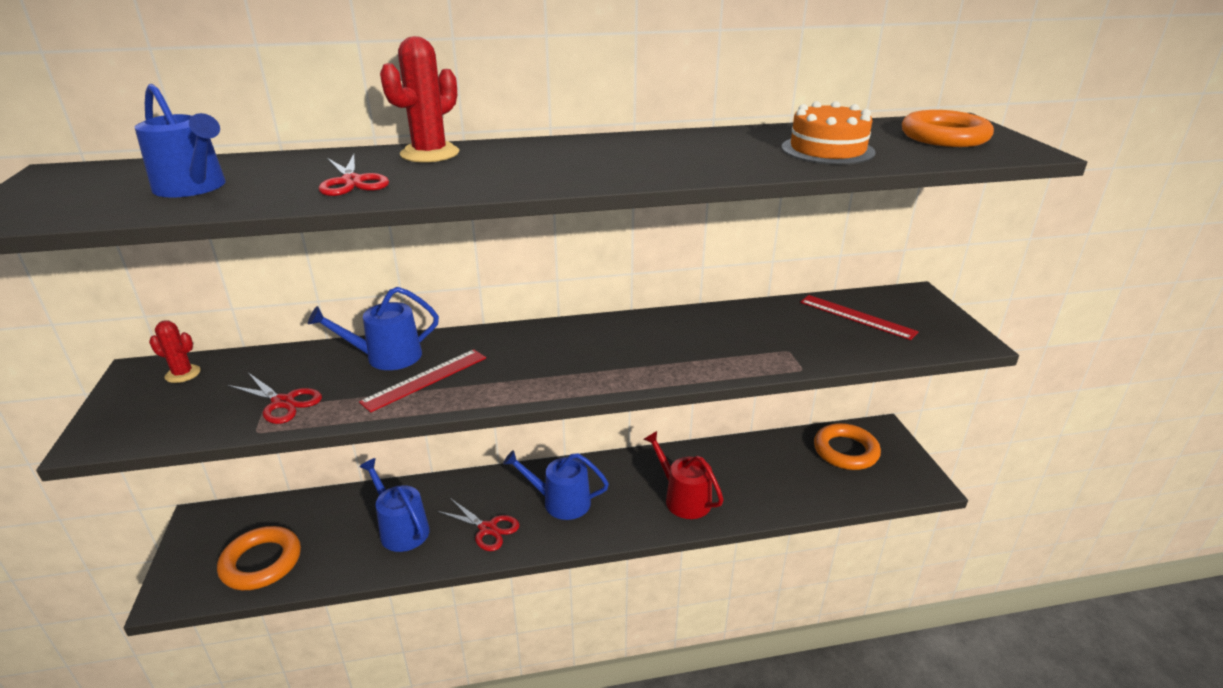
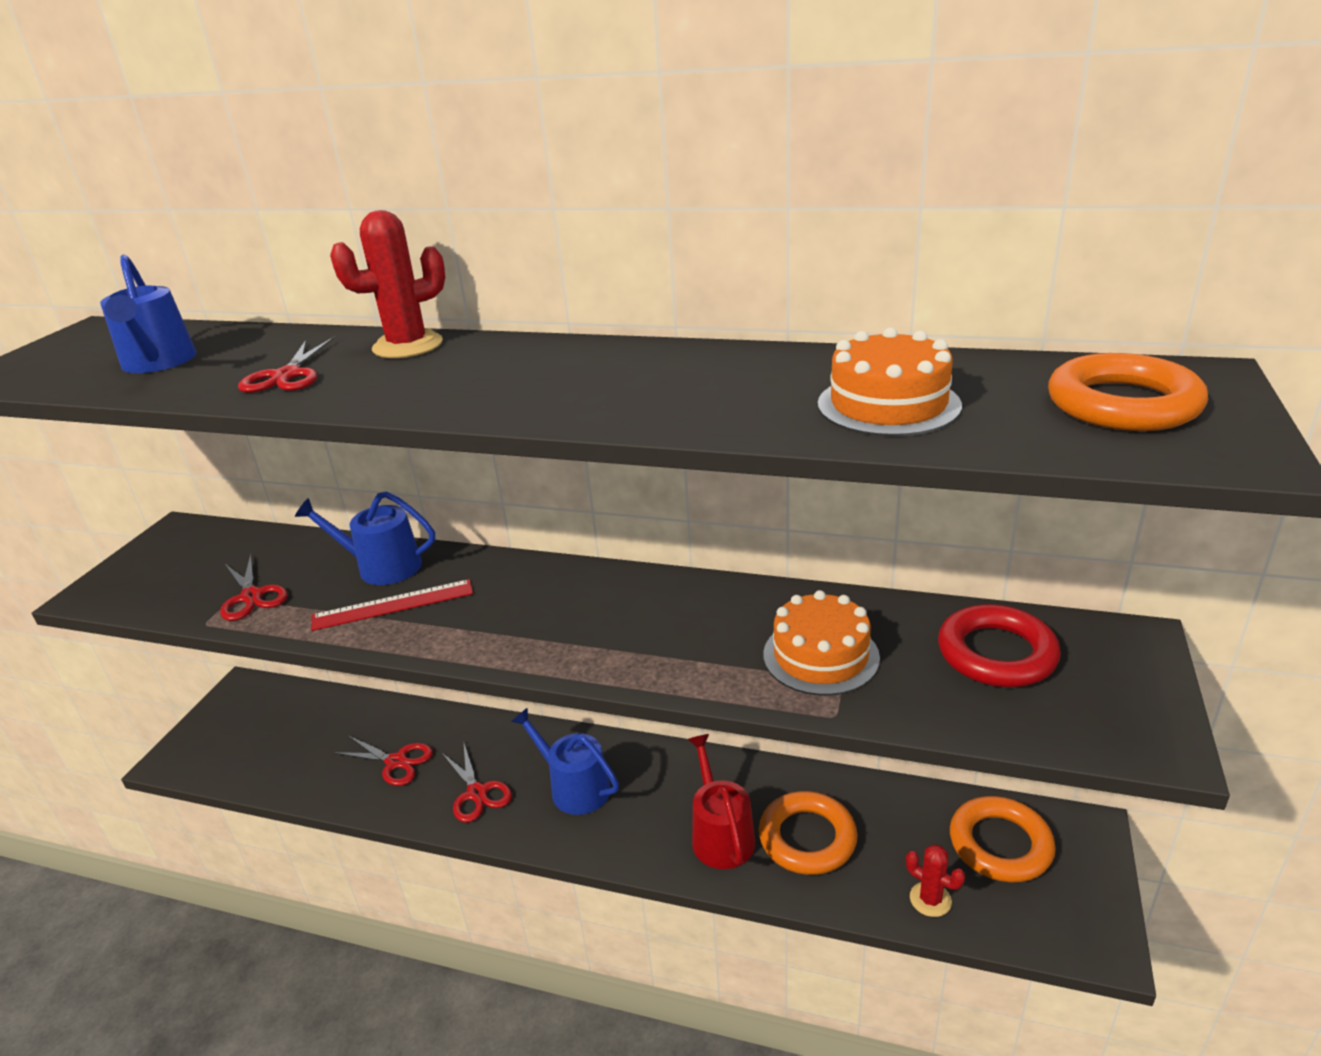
camera: 30 degrees right, 0 degrees up
red cactus [149,320,201,383] -> red cactus moved to [906,844,965,917]
orange ring [217,526,301,590] -> orange ring moved to [759,791,858,875]
blue watering can [359,458,430,552] -> red scissors [333,736,433,786]
red ruler [800,295,919,340] -> red ring [938,604,1061,687]
none -> orange cake [763,590,880,696]

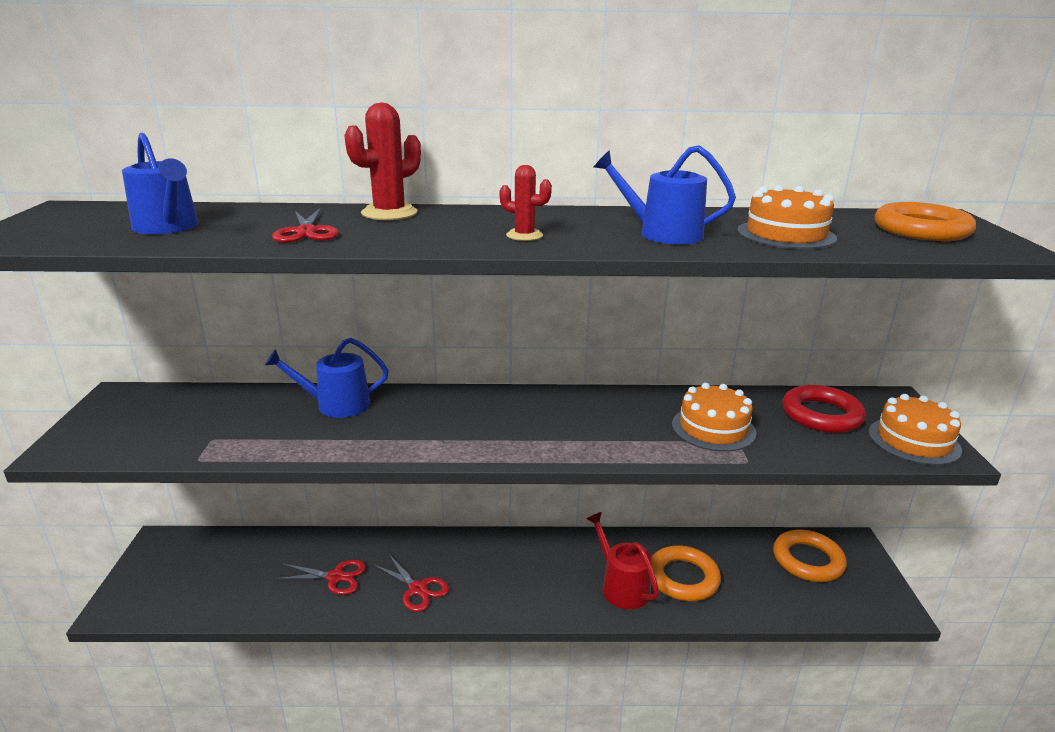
camera: 20 degrees left, 5 degrees down
red scissors [220,554,288,621] -> none
red ruler [311,579,473,631] -> none
blue watering can [511,707,619,815] -> blue watering can moved to [594,145,736,245]
red cactus [906,844,965,917] -> red cactus moved to [500,165,552,241]
none -> orange cake [869,394,962,465]

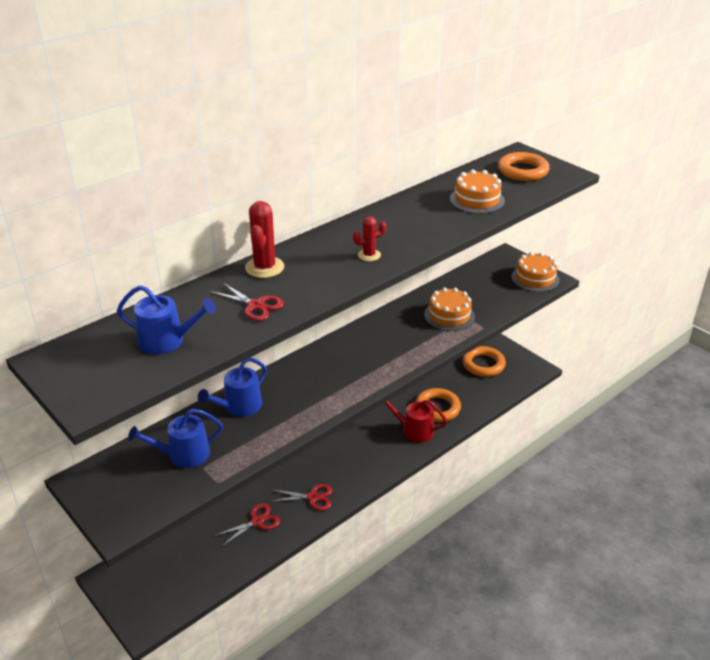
camera: 40 degrees left, 10 degrees up
blue watering can [594,145,736,245] -> blue watering can moved to [128,408,223,468]
red ring [782,385,866,433] -> none

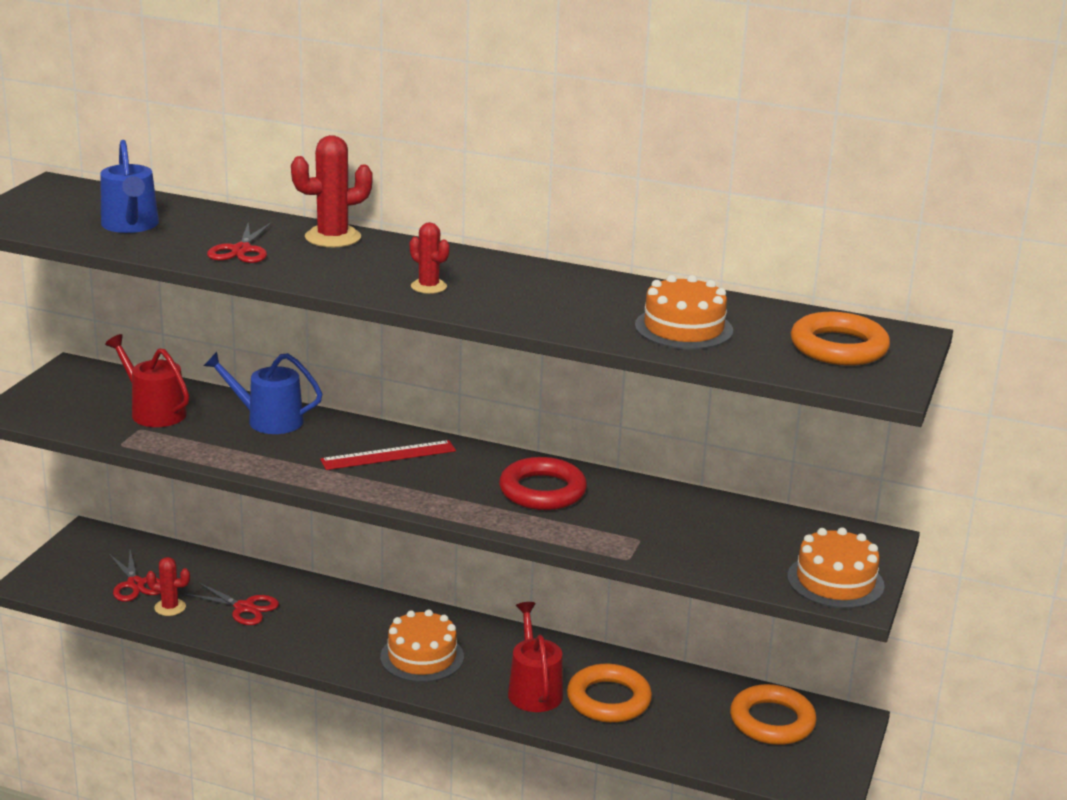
camera: 60 degrees right, 10 degrees down
blue watering can [128,408,223,468] -> red watering can [105,334,189,427]
red scissors [270,484,332,510] -> red scissors moved to [109,550,161,602]
orange cake [424,287,475,331] -> orange cake moved to [380,609,464,682]
none -> red cactus [146,557,190,616]
none -> red ruler [320,440,456,470]
none -> red ring [499,457,587,510]

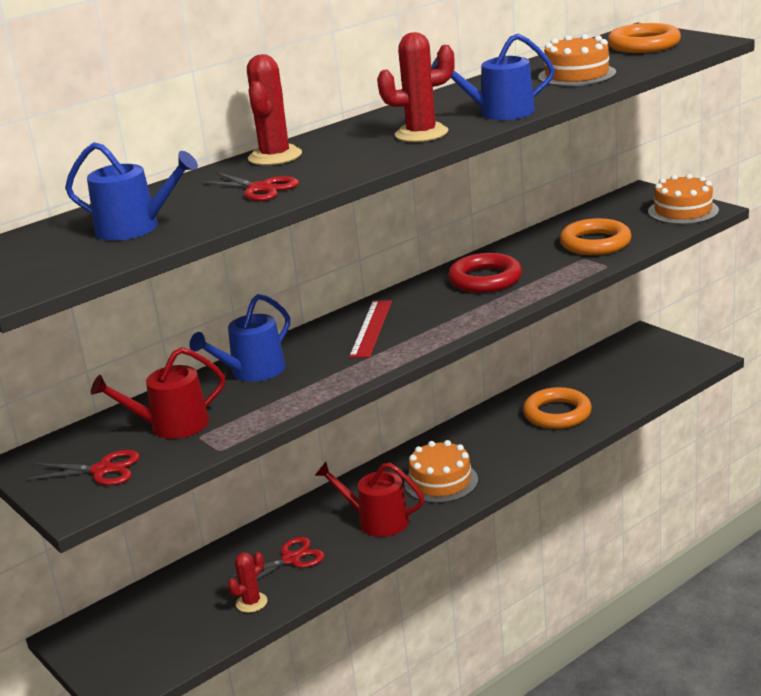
camera: 55 degrees left, 0 degrees up
red scissors [109,550,161,602] -> red scissors moved to [26,450,140,485]
red cactus [410,222,450,294] -> red cactus [377,32,455,142], size x1.65
red watering can [508,602,563,712] -> red watering can moved to [315,462,424,537]
orange ring [730,684,817,745] -> orange ring moved to [560,218,632,255]
none -> blue watering can [431,34,555,120]

